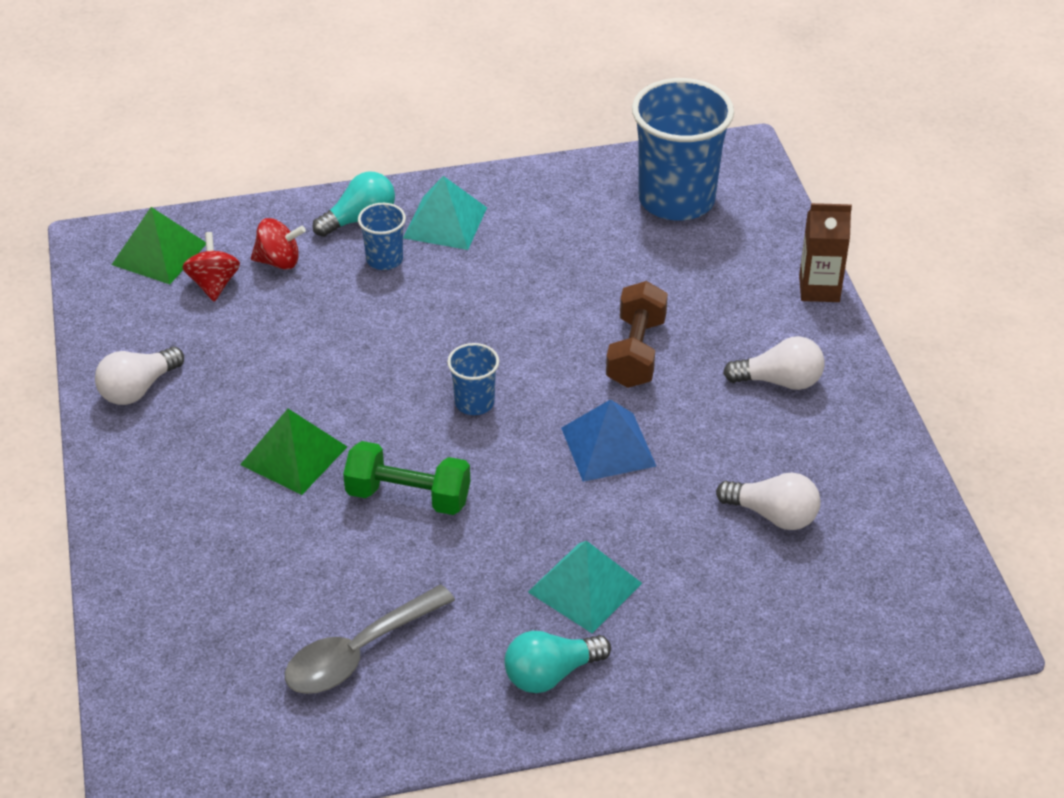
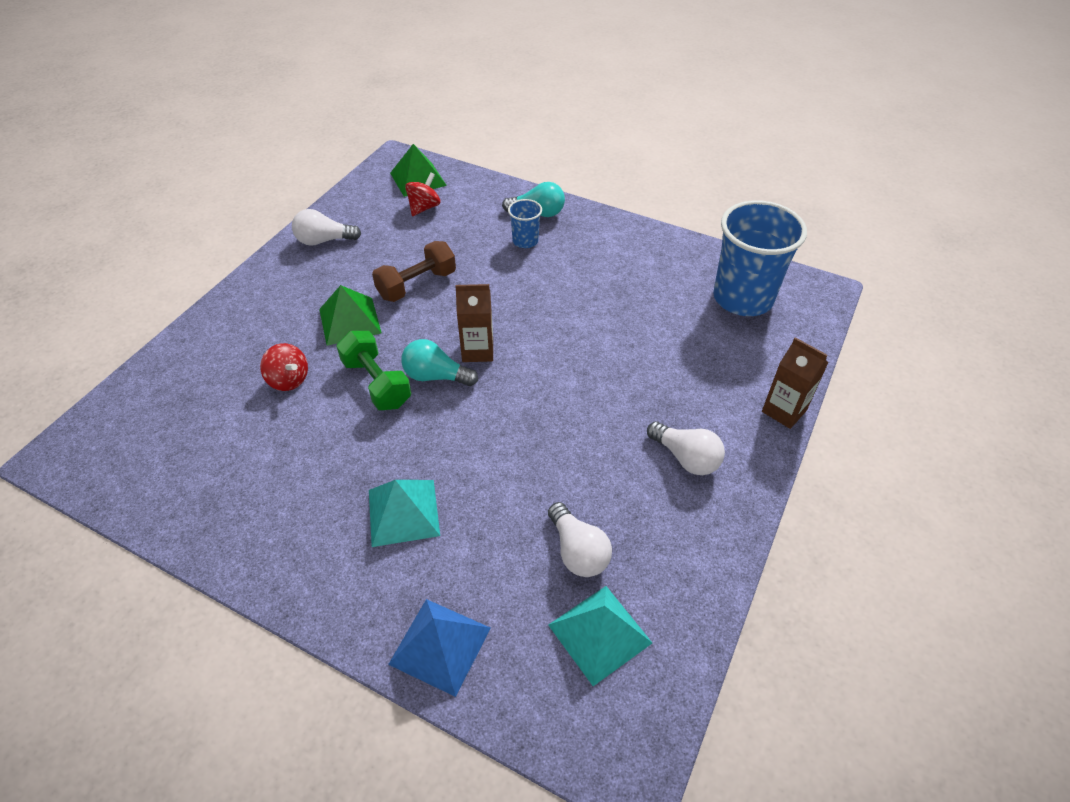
camera: 40 degrees right, 5 degrees up
red spinning top [251,218,306,269] -> red spinning top moved to [260,343,308,391]
grey spoon [285,585,455,694] -> none
turquoise pyramid [403,176,487,250] -> turquoise pyramid moved to [548,586,652,686]
blue cup [447,343,499,415] -> brown carton [455,284,493,362]
turquoise light bulb [504,631,611,693] -> turquoise light bulb moved to [401,339,478,386]
blue pyramid [561,399,656,482] -> blue pyramid moved to [388,599,491,697]
brown dumbbell [606,281,668,388] -> brown dumbbell moved to [372,241,456,302]

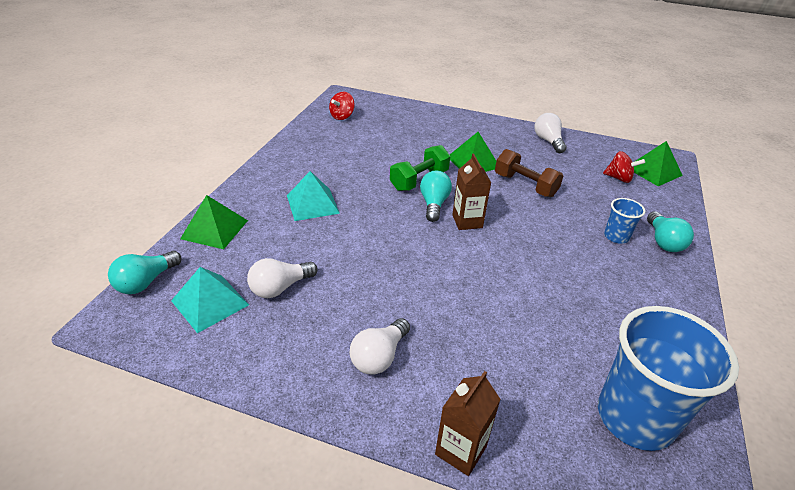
camera: 80 degrees right, 10 degrees down
red spinning top [260,343,308,391] -> red spinning top moved to [329,92,355,120]
blue pyramid [388,599,491,697] -> green pyramid [180,195,248,249]
none -> turquoise light bulb [108,251,181,294]

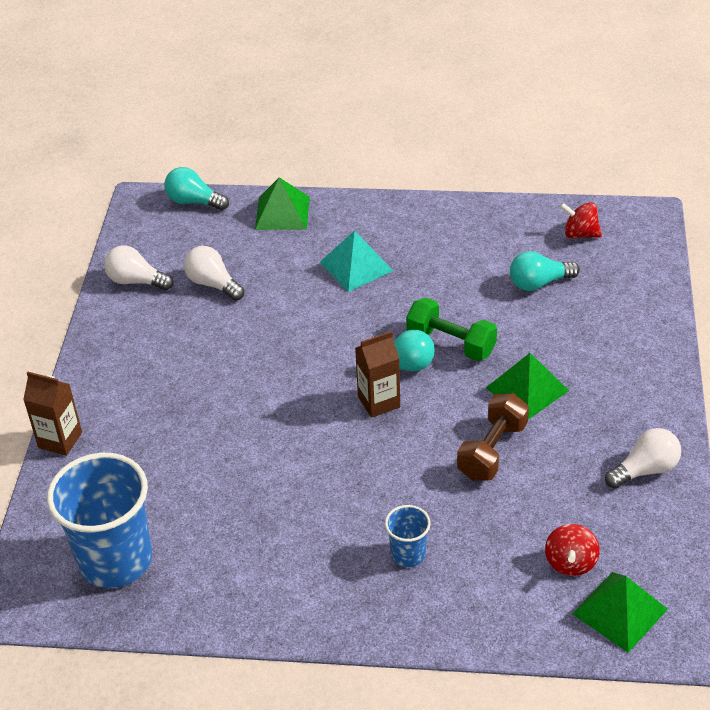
camera: 80 degrees right, 5 degrees up
turquoise pyramid [171,267,249,333] -> none
white light bulb [350,318,410,375] -> white light bulb moved to [104,245,173,291]
turquoise light bulb [647,211,694,252] -> turquoise light bulb moved to [510,251,580,291]

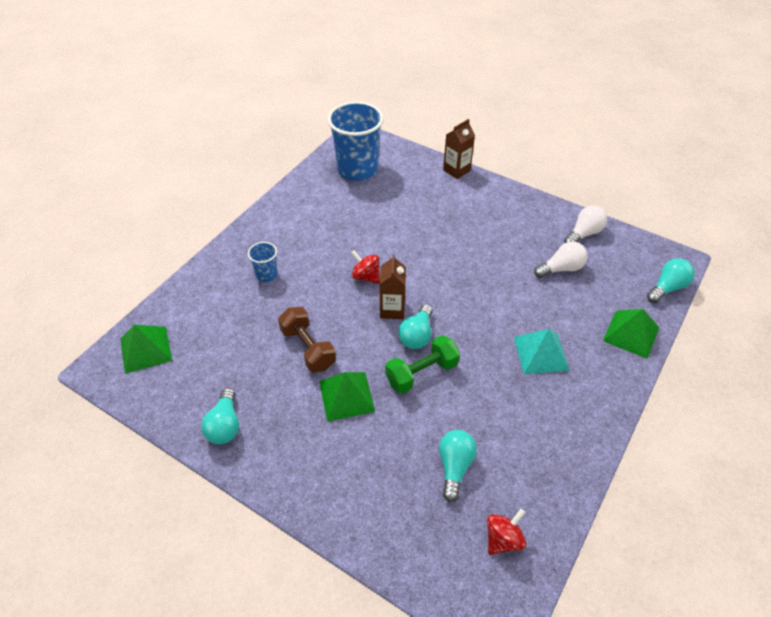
camera: 115 degrees right, 5 degrees up
red spinning top [545,524,600,576] -> red spinning top moved to [351,250,380,284]
white light bulb [605,428,681,489] -> turquoise light bulb [201,388,239,444]

